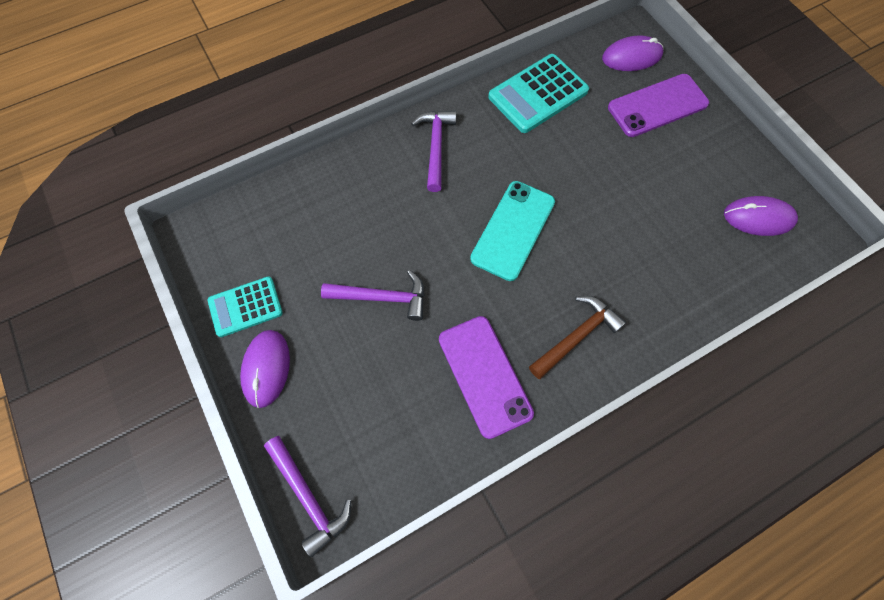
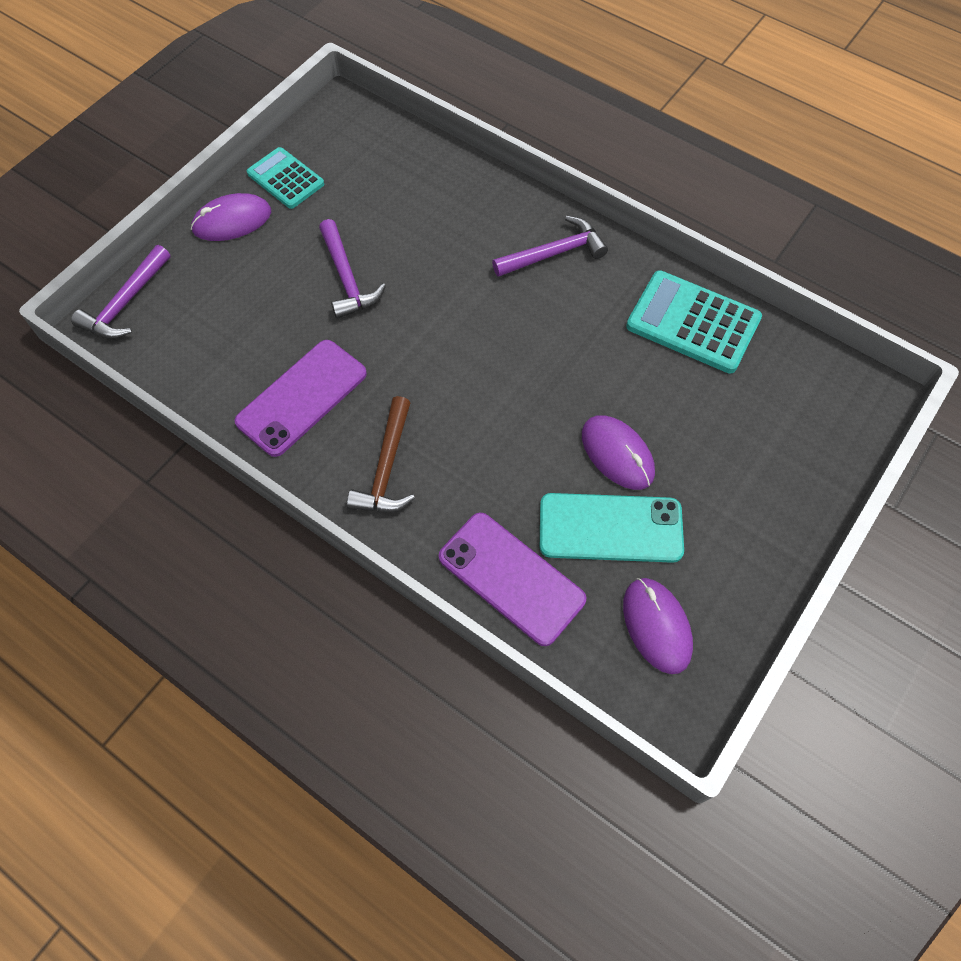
camera: 65 degrees right, 5 degrees down
turquoise phone [470,181,555,281] -> turquoise phone moved to [540,493,684,563]
brown hammer [529,296,626,379] -> brown hammer turned 75 degrees clockwise [347,396,415,512]
purple mouse [602,36,663,71] -> purple mouse moved to [582,415,655,490]
purple phone [608,74,709,137] -> purple phone moved to [439,513,586,646]

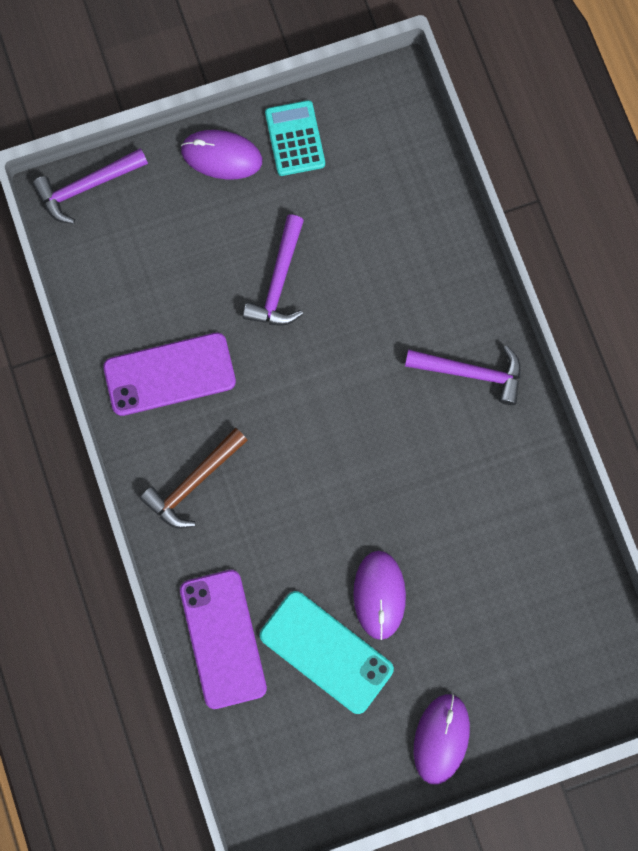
camera: 35 degrees right, 15 degrees up
purple mouse [623,578,693,674] -> purple mouse moved to [414,694,470,785]
turquoise calculator [626,270,762,374] -> none

